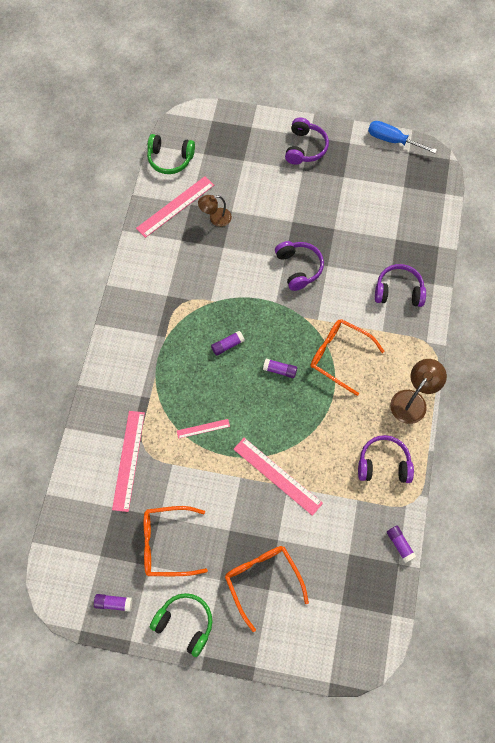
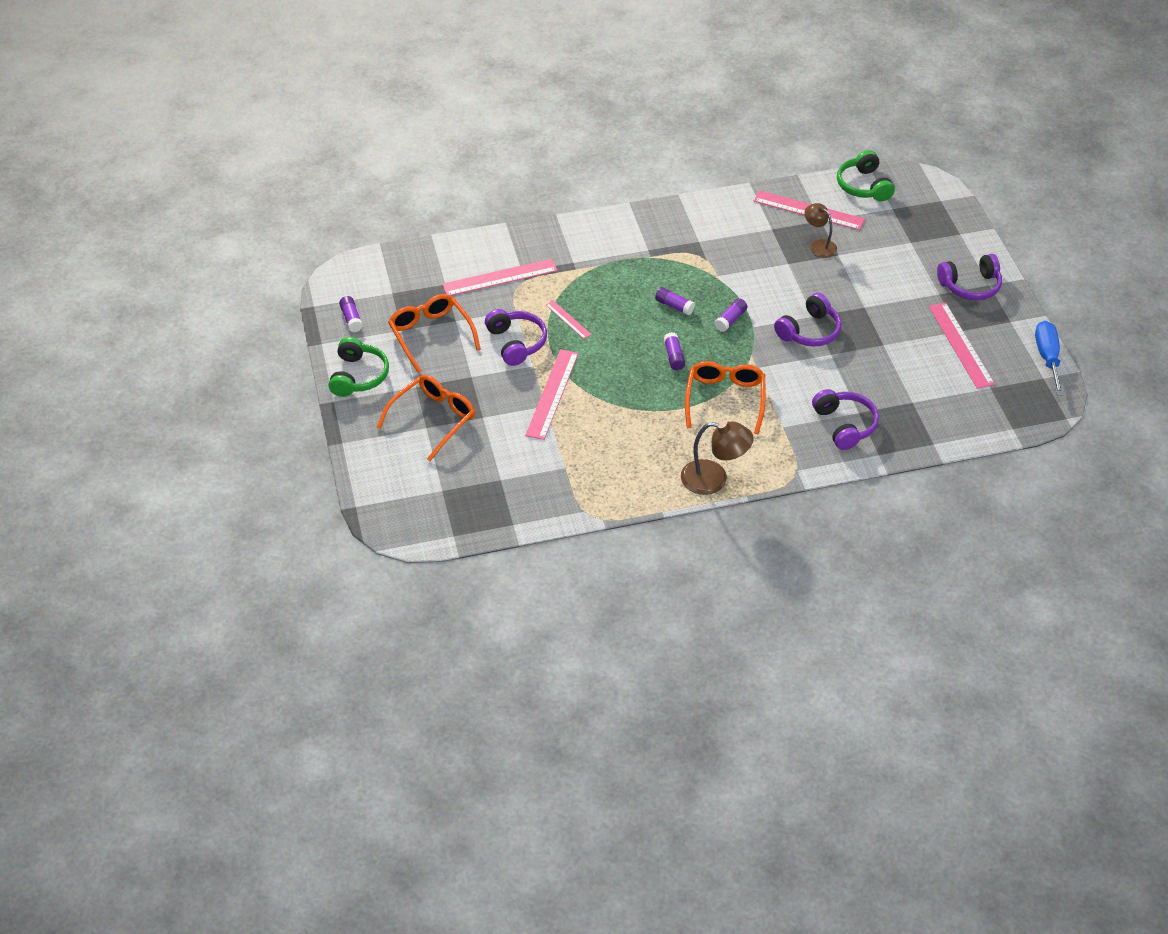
camera: 65 degrees right, 20 degrees down
purple headphones [358,435,414,483] -> purple headphones moved to [485,309,547,366]
purple glue stick [387,526,416,563] -> purple glue stick moved to [714,298,747,332]
none -> pink ruler [929,302,995,389]

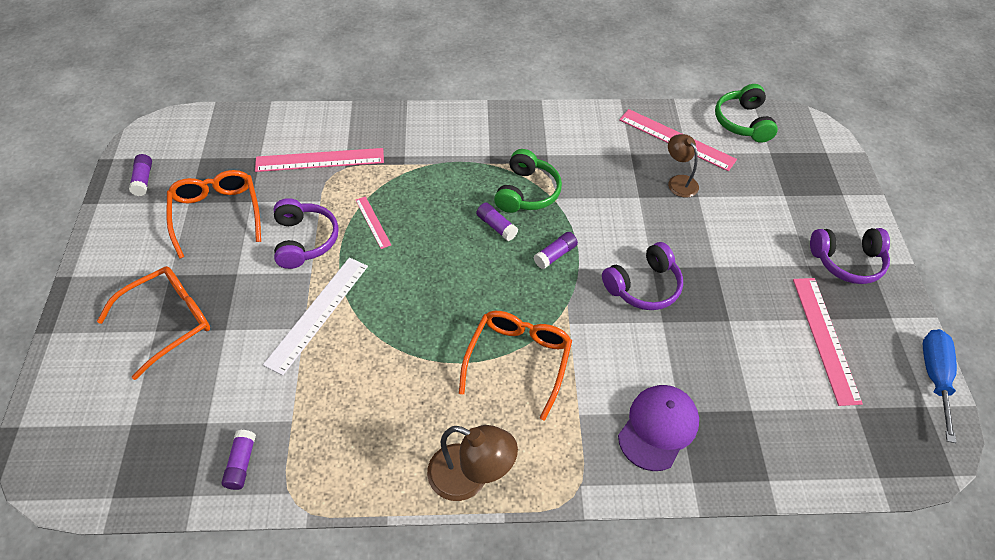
camera: 10 degrees right, 5 degrees up
green headphones [328,337,389,397] -> green headphones moved to [494,149,562,213]
pink ruler [525,349,579,440] -> white ruler [263,257,368,375]
purple glue stick [664,332,685,370] -> purple glue stick moved to [221,430,256,490]
purple headphones [812,389,879,450] -> purple cap [618,385,699,471]

